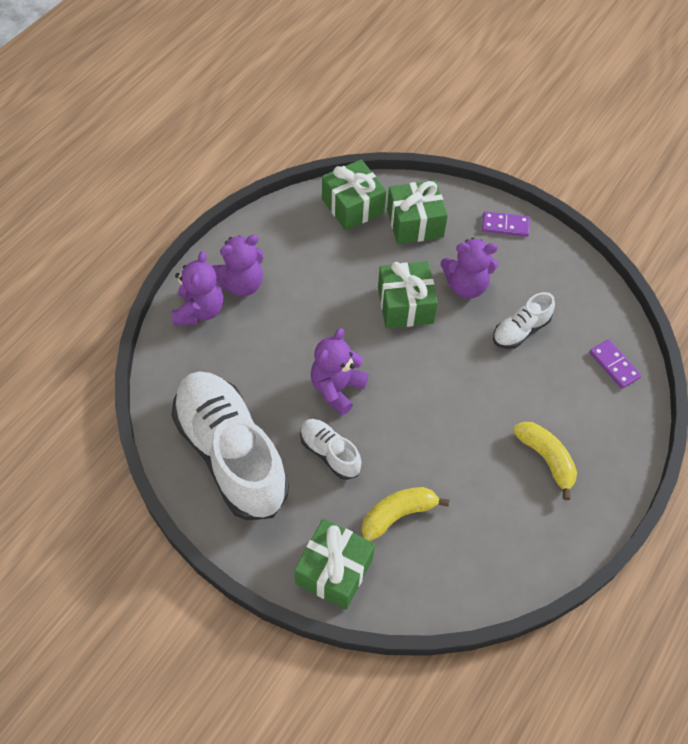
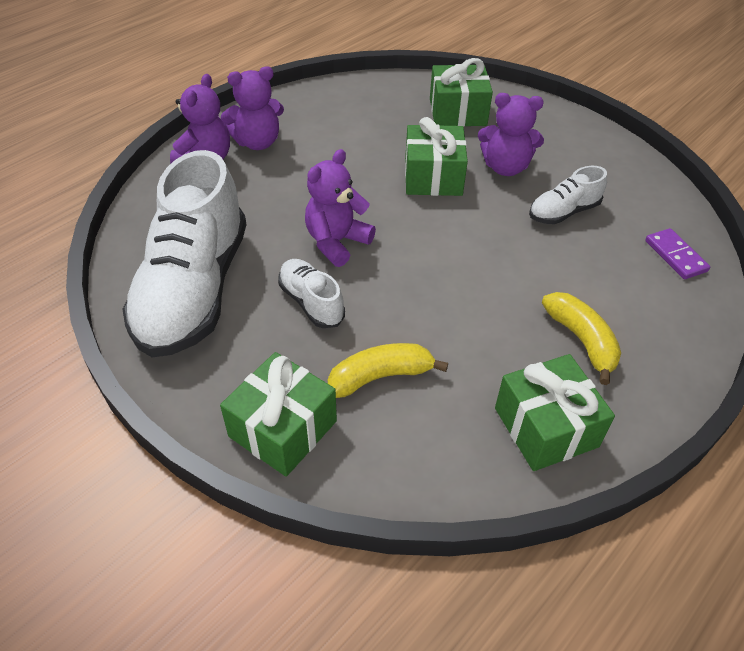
camera: 10 degrees right, 10 degrees down
white shoe [171,371,289,520] -> white shoe turned 150 degrees counterclockwise [122,150,247,358]
green gift [322,159,386,231] -> green gift moved to [495,354,615,471]
purple domino [482,211,530,237] -> none

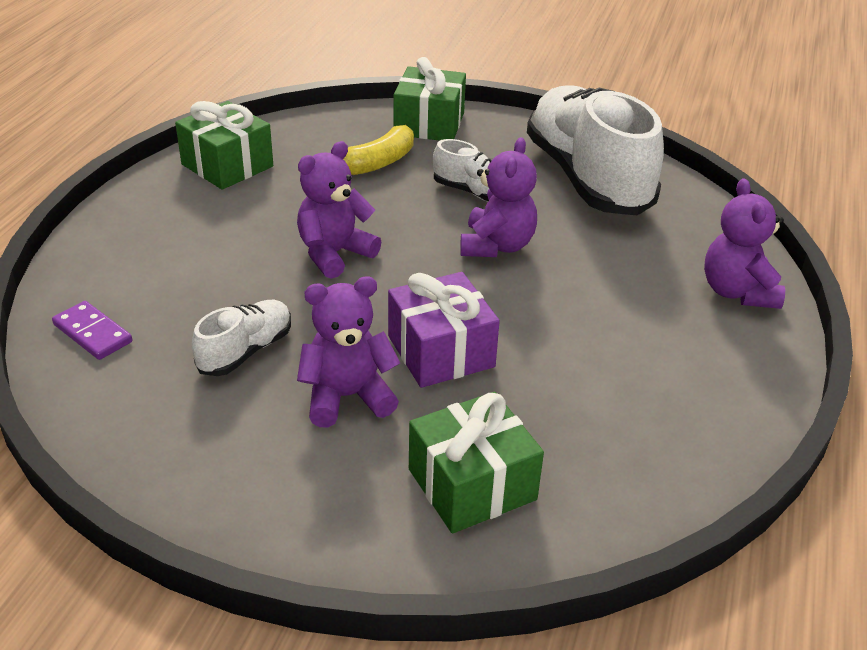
camera: 155 degrees right, 10 degrees down
purple teddy bear [221,66,284,150] -> purple teddy bear moved to [297,141,381,279]
green gift [405,117,468,196] -> purple gift [388,272,500,388]
yellow banana [542,292,621,385] -> none

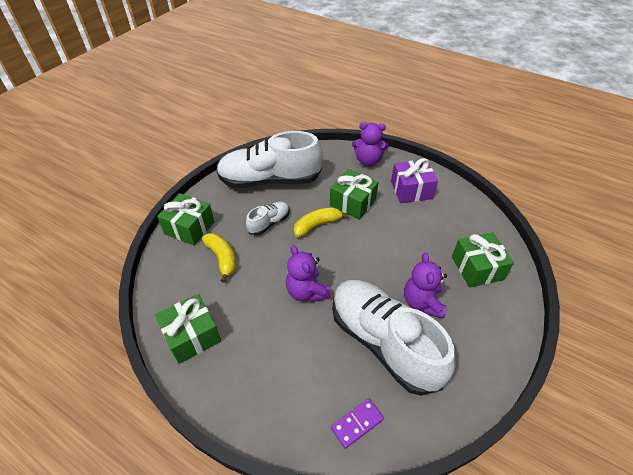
camera: 75 degrees left, 10 degrees up
white shoe [192,300,291,376] -> white shoe [332,280,455,396], size x2.20
purple gift [388,272,500,388] -> purple gift moved to [391,158,438,203]
purple teddy bear [460,137,537,257] -> yellow banana [294,207,349,237]
none -> green gift [330,169,379,220]

